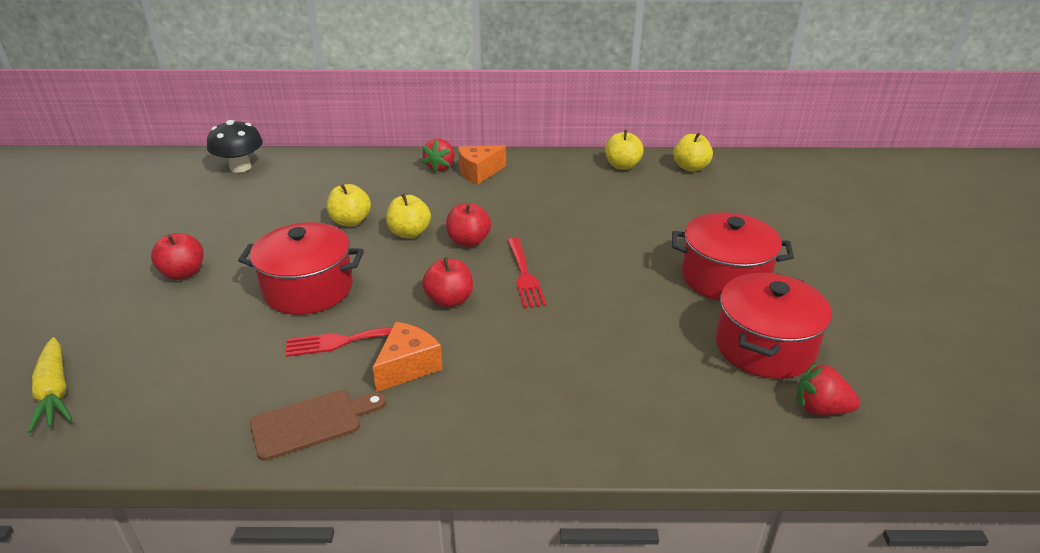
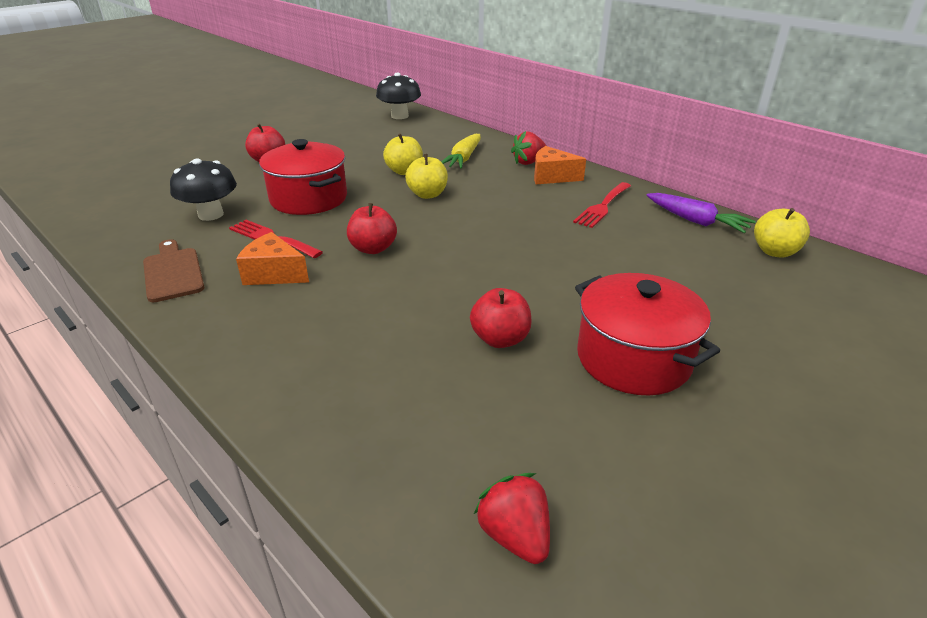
camera: 45 degrees right, 0 degrees up
yellow carrot [28,337,72,433] -> yellow carrot moved to [442,134,481,169]
brown cutting board [250,390,386,461] -> brown cutting board turned 135 degrees counterclockwise [143,239,204,302]
orange cheese [372,322,443,392] -> orange cheese turned 150 degrees counterclockwise [236,232,309,285]
red apple [446,203,491,247] -> red apple moved to [470,288,532,348]
red fork [507,238,547,308] -> red fork moved to [573,182,631,228]
yellow apple [605,130,644,170] -> purple carrot [646,193,756,233]
red pot [716,273,832,379] -> none
none -> black mushroom [170,158,237,221]

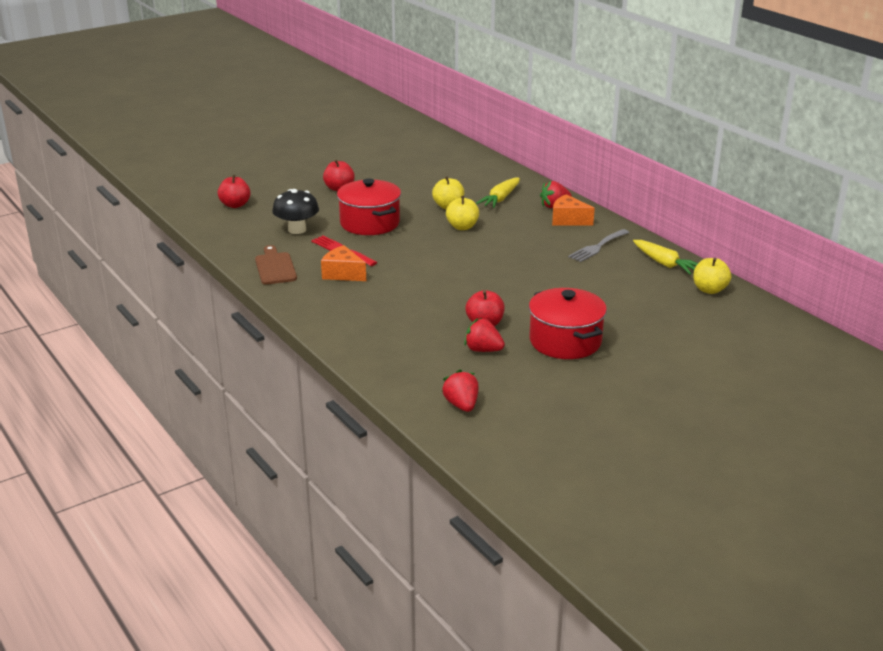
camera: 10 degrees right, 5 degrees down
red apple [347,203,397,254] -> red apple moved to [218,175,251,208]
black mushroom [376,73,421,119] -> none
red fork [573,182,631,228] -> grey fork [568,229,629,262]
purple carrot [646,193,756,233] -> yellow carrot [633,240,698,275]
none -> red strawberry [464,318,505,352]

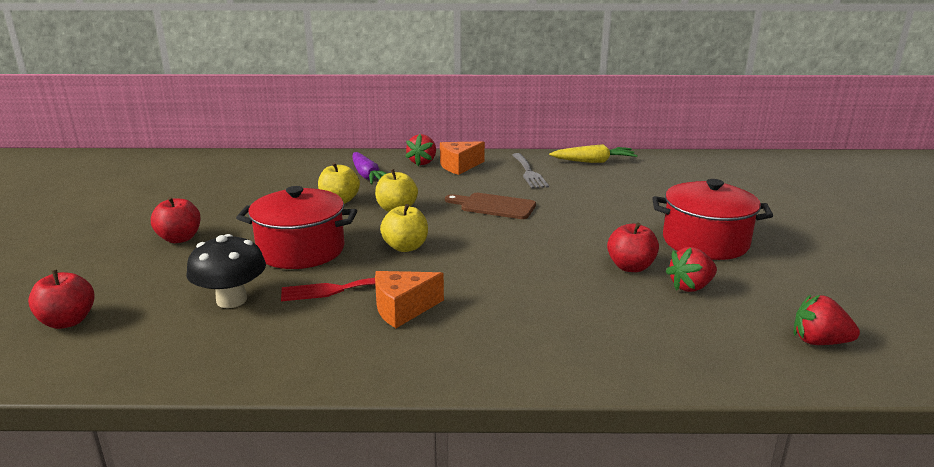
camera: 55 degrees left, 5 degrees down
brown cutting board [255,245,297,285] -> brown cutting board moved to [445,193,536,219]
yellow carrot [476,178,520,208] -> purple carrot [352,152,387,185]
yellow apple [693,258,731,294] -> yellow apple moved to [380,204,428,252]

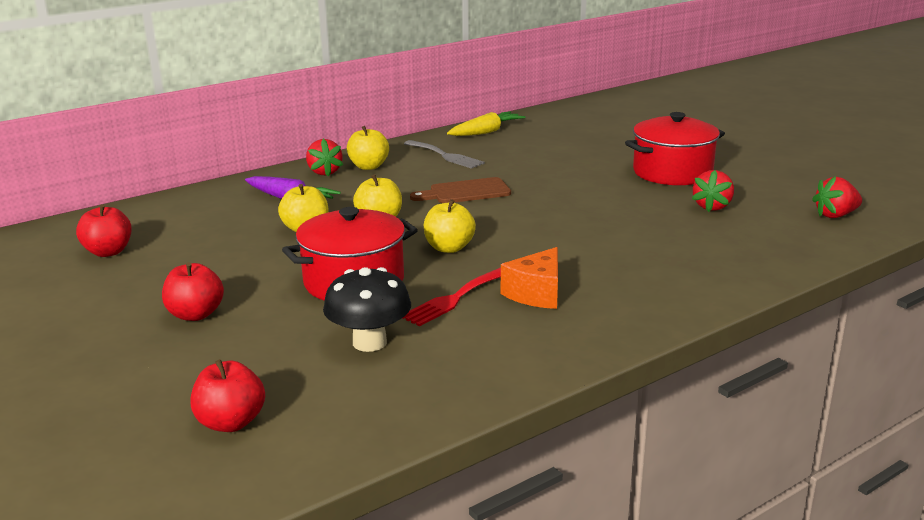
camera: 35 degrees left, 0 degrees up
orange cheese [440,141,485,175] -> yellow apple [347,126,389,170]
red apple [607,223,659,272] -> red apple moved to [76,204,132,257]

